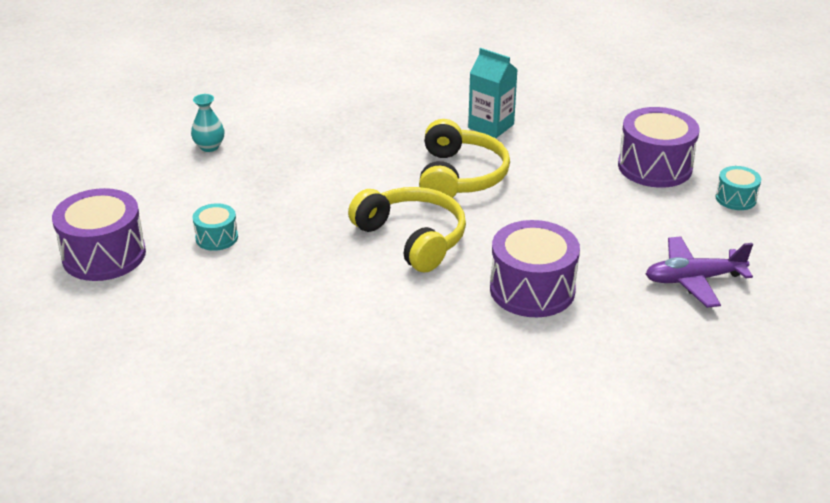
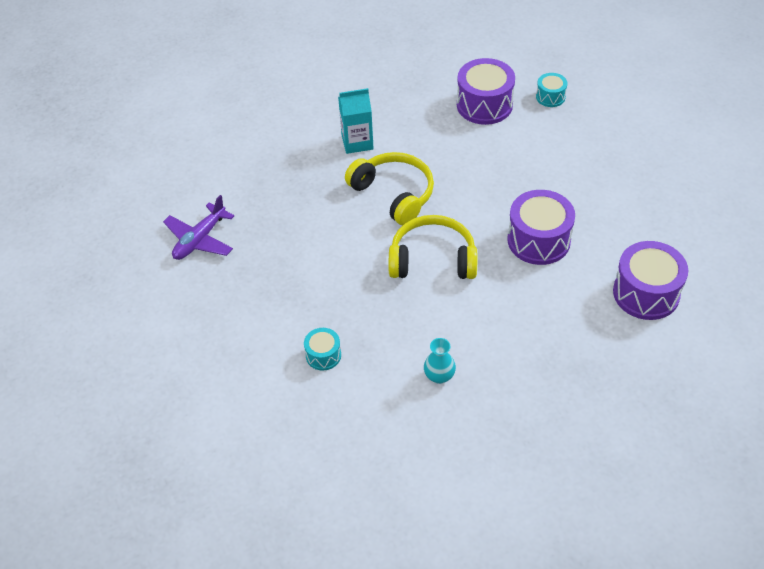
camera: 45 degrees left, 15 degrees up
purple drum [52,188,146,281] -> purple drum moved to [613,241,688,320]
turquoise vase [191,94,225,152] -> turquoise vase moved to [424,338,456,384]
purple plane [646,236,753,308] -> purple plane moved to [163,195,234,260]

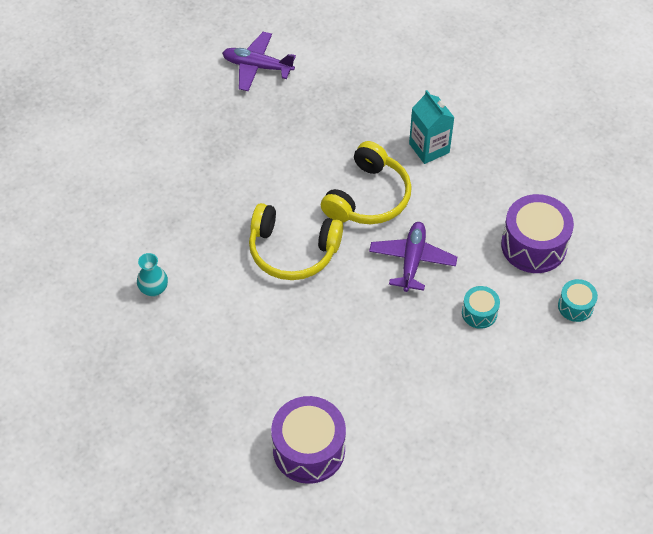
camera: 70 degrees right, 5 degrees up
turquoise drum [304,328,341,371] -> turquoise drum moved to [462,286,500,329]
yellow headphones [389,215,477,279] -> yellow headphones turned 120 degrees clockwise [249,203,343,280]
purple drum [507,190,575,265] -> none
none -> purple plane [369,222,457,292]

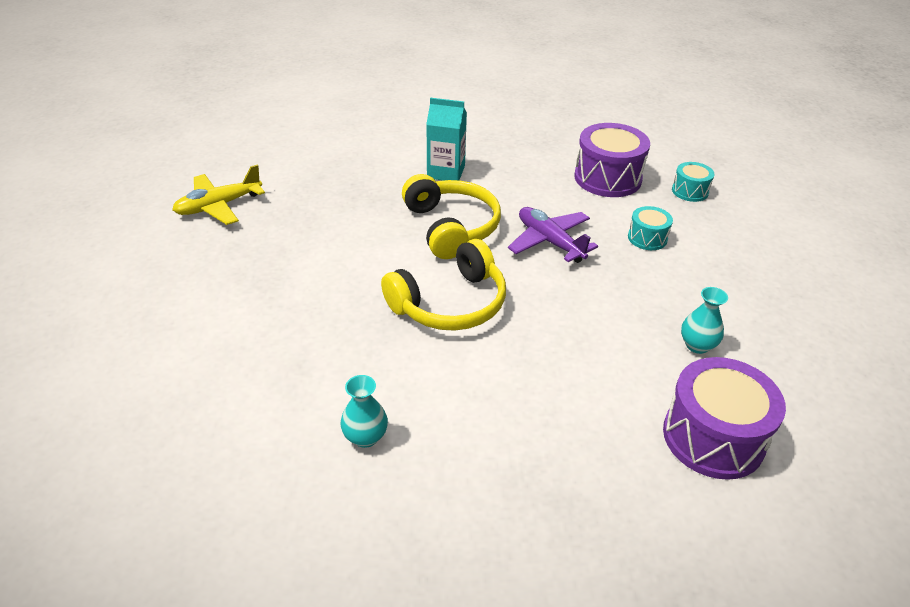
camera: 50 degrees left, 15 degrees down
purple plane [222,32,296,91] -> yellow plane [172,164,265,225]
none -> turquoise vase [681,287,728,354]

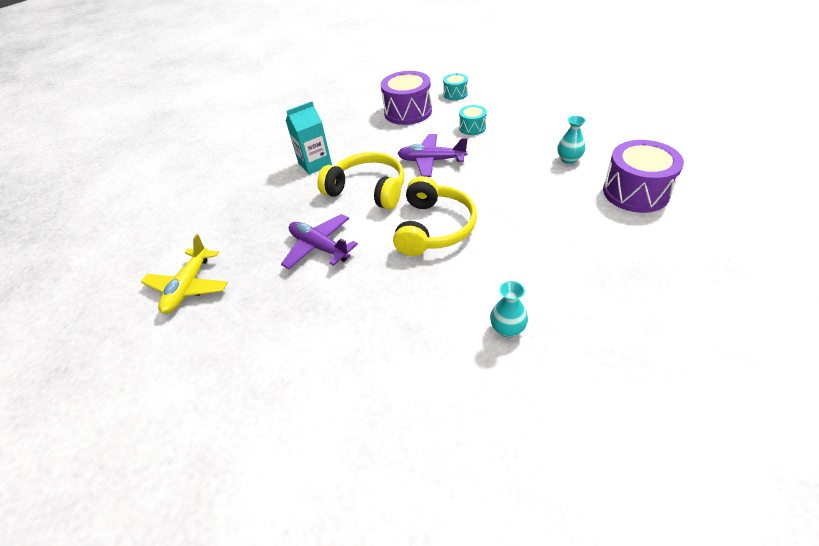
camera: 40 degrees left, 5 degrees up
none -> purple plane [281,214,358,269]

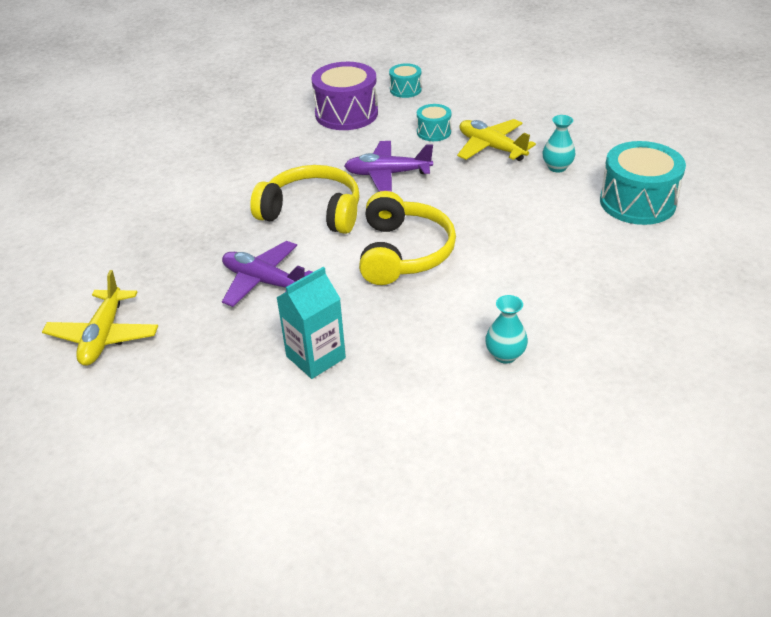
camera: 10 degrees left, 5 degrees down
turquoise carton [286,101,332,175] -> turquoise carton moved to [276,266,346,379]
purple drum [603,140,684,213] -> turquoise drum [600,141,686,225]
none -> yellow plane [457,119,536,161]

